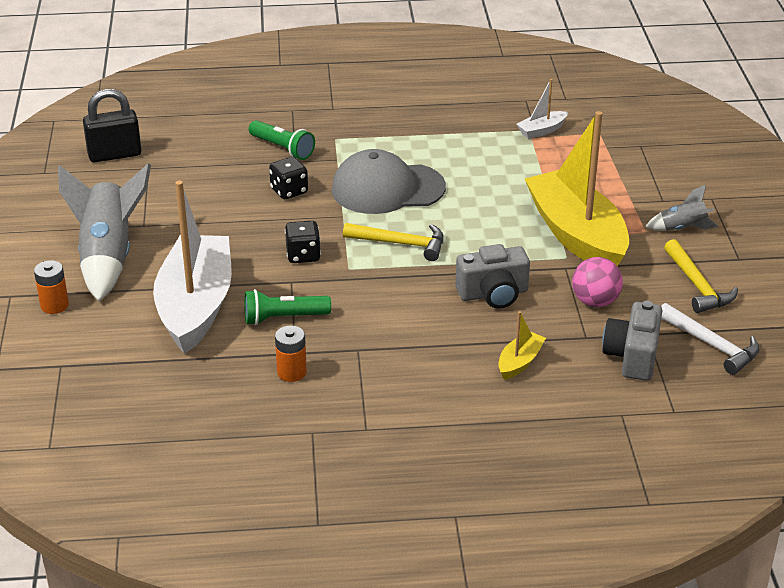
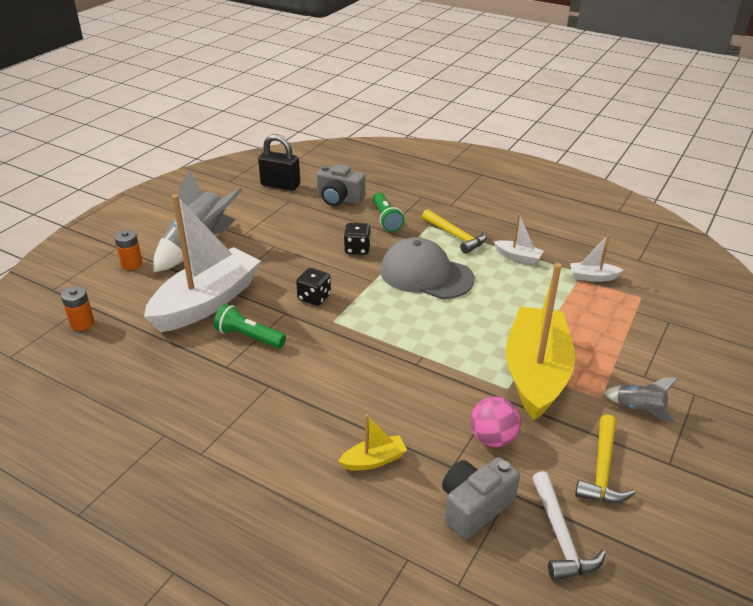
camera: 35 degrees right, 0 degrees up
orange battery [275,325,307,382] -> orange battery moved to [61,286,94,331]
yellow hammer [343,223,444,261] -> yellow hammer moved to [422,209,487,254]
grey camera [455,244,530,309] -> grey camera moved to [316,164,365,206]
none -> white boat [494,213,544,264]

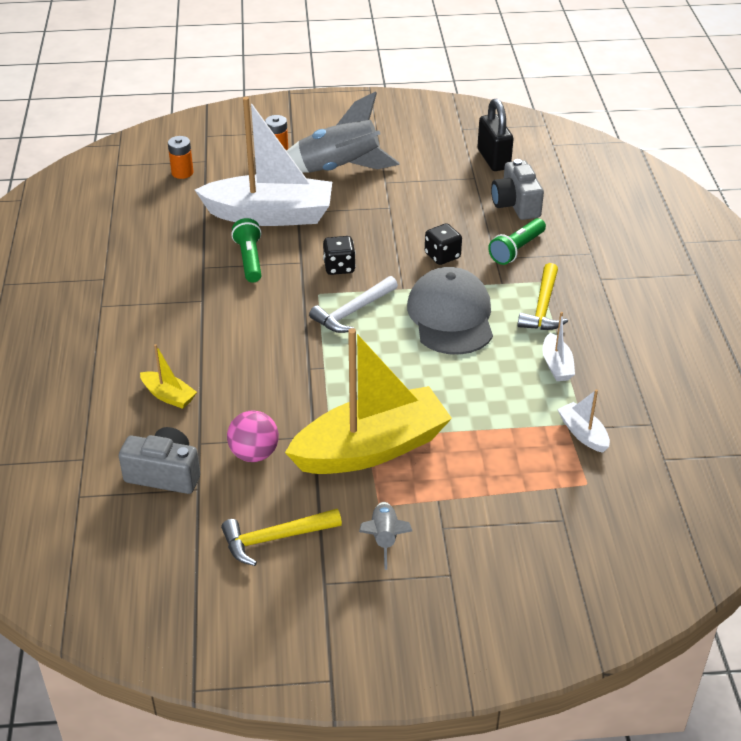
camera: 55 degrees right, 5 degrees up
white hammer [532,471,606,581] -> white hammer moved to [309,276,398,333]

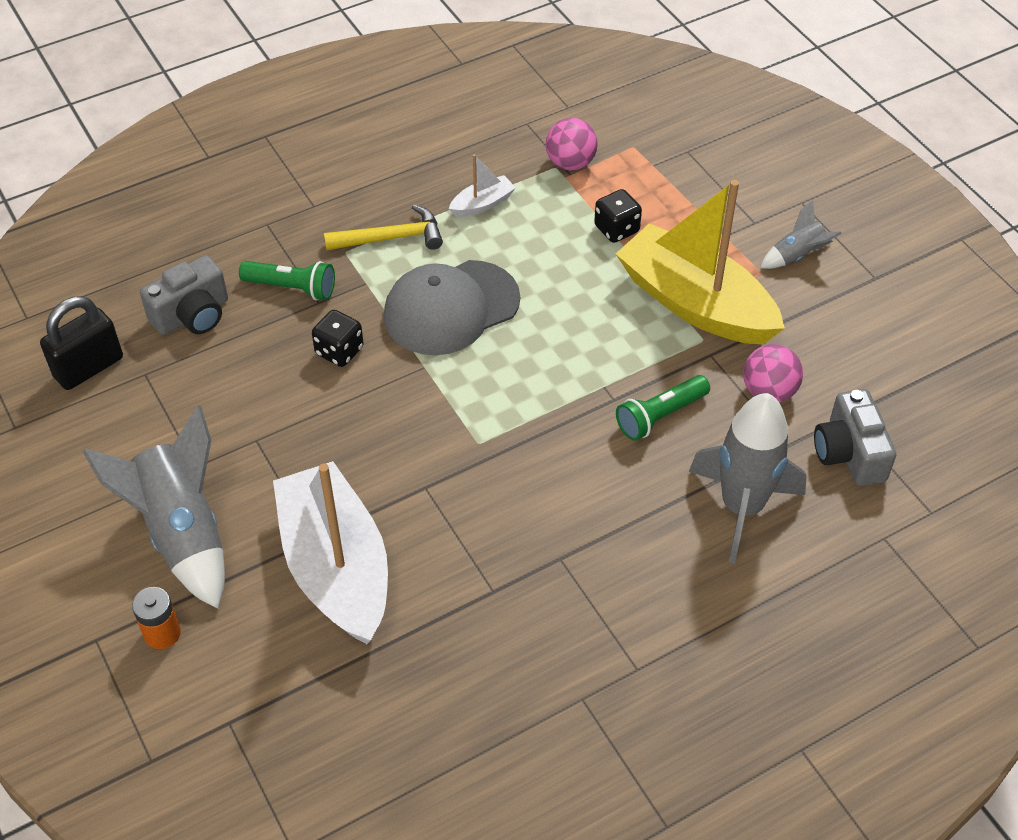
camera: 115 degrees left, 10 degrees up
yellow boat [140,344,197,409] -> grey rocket [689,393,807,564]
orange battery [168,136,194,179] -> none
yellow hammer [221,509,342,566] -> none
green flashlight [231,218,262,282] -> green flashlight moved to [616,375,710,441]
white hammer [309,276,398,333] -> none
black dice [323,236,356,275] -> black dice moved to [594,189,642,243]
white boat [557,389,610,453] -> pink ball [546,118,598,170]

